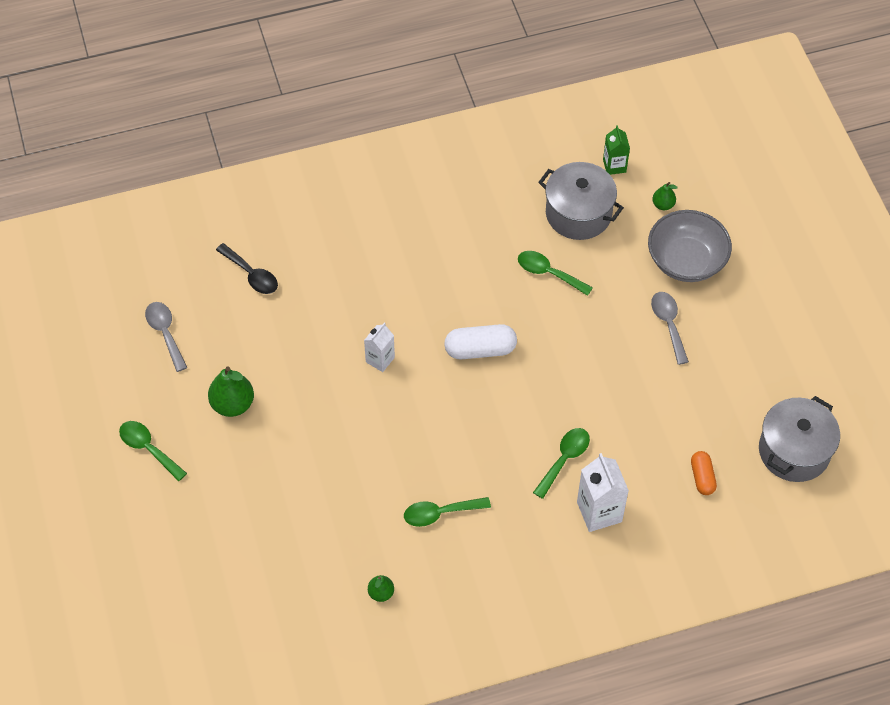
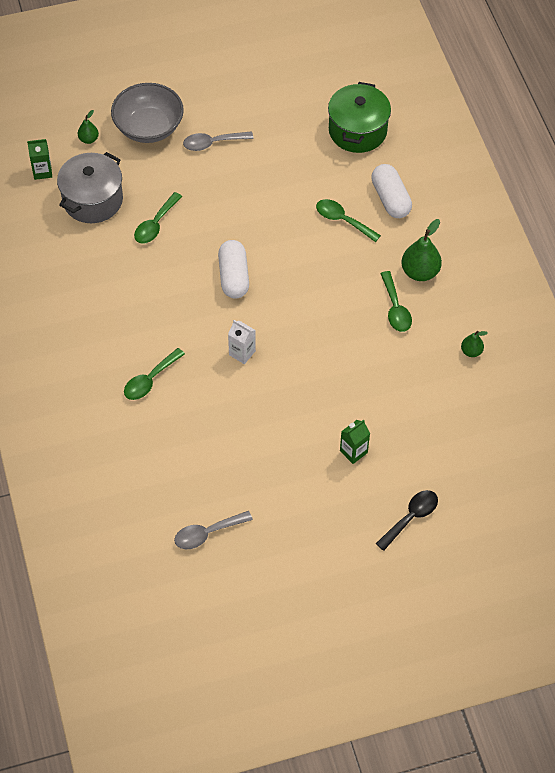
camera: 90 degrees left, 0 degrees up
green spoon [119,421,187,481] -> green spoon moved to [124,348,185,400]
green pear [208,366,254,417] -> green pear moved to [401,219,442,281]
black spoon [216,243,278,294] -> black spoon moved to [376,490,438,551]
white carton [577,453,629,532] -> white capsule [371,164,412,218]
orange capsule [691,451,717,495] -> green pot [328,82,391,153]
grey pot [759,396,840,482] -> none
none -> green carton [340,420,370,464]

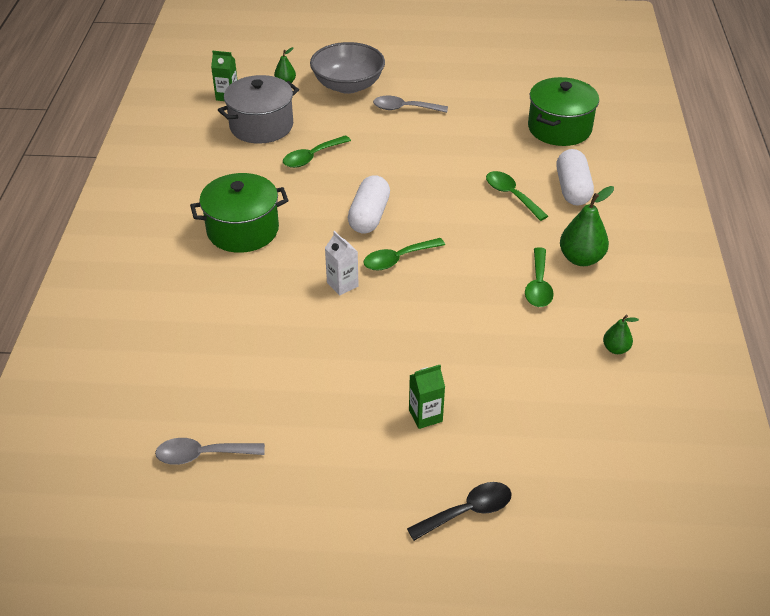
camera: 20 degrees right, 15 degrees down
green spoon [124,348,185,400] -> green spoon moved to [363,238,445,271]
none -> green pot [190,173,289,253]

